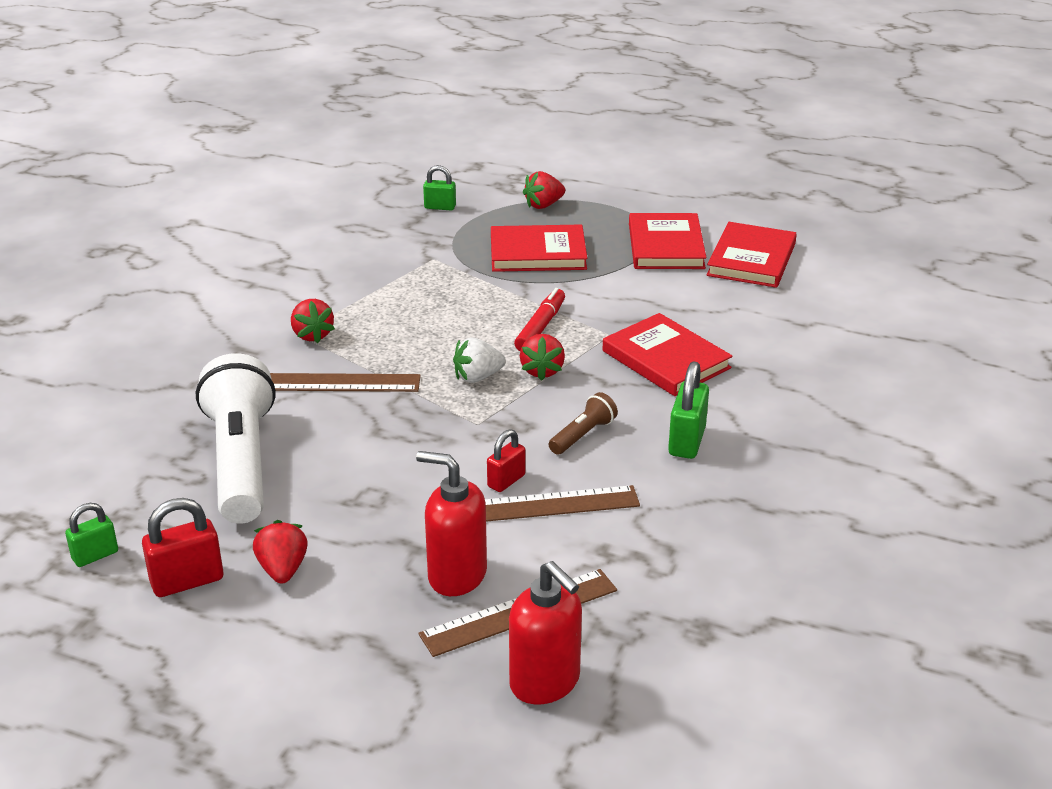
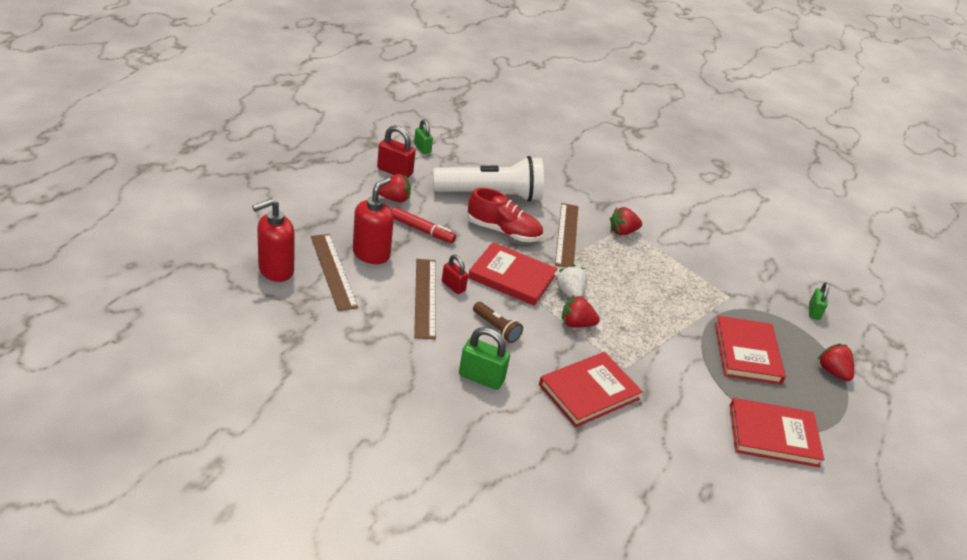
camera: 90 degrees right, 5 degrees up
red padlock [142,498,223,597] -> red padlock turned 45 degrees counterclockwise [377,125,416,178]
red marker [514,288,565,351] -> red marker moved to [391,207,456,243]
red book [706,222,797,288] -> red book moved to [468,242,557,306]
none -> red shoe [467,188,543,242]

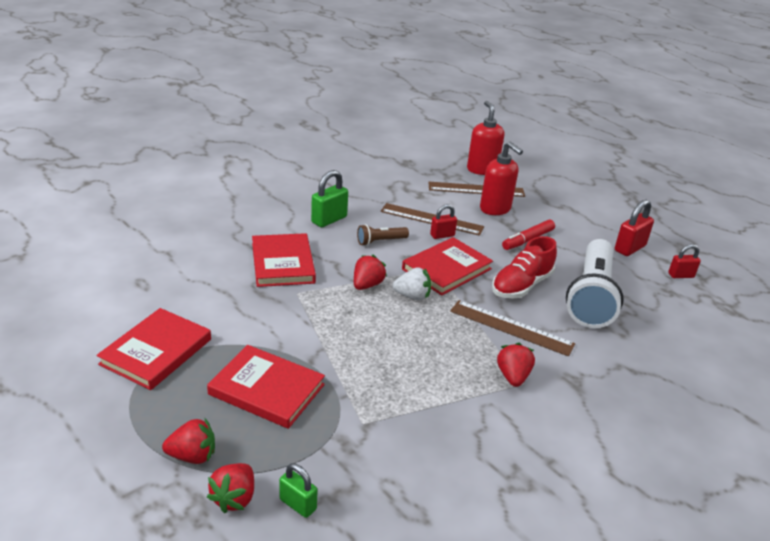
camera: 115 degrees right, 5 degrees down
red strawberry [379,174,411,203] -> red strawberry moved to [207,463,254,513]
green padlock [414,120,433,154] -> red padlock [668,244,701,278]

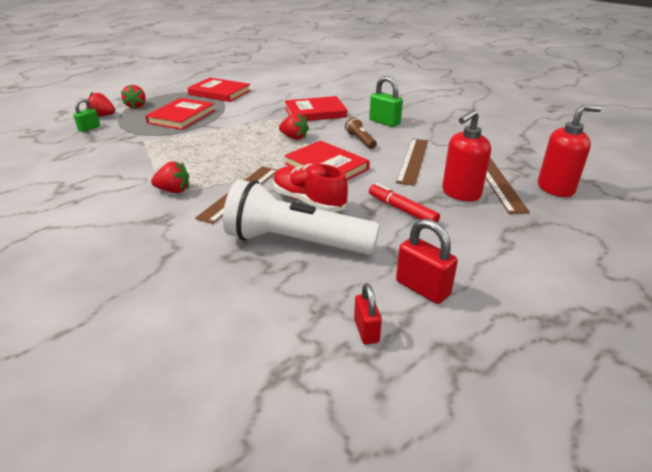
camera: 90 degrees right, 0 degrees up
white strawberry [392,267,431,301] -> none
red padlock [430,204,457,239] -> none

